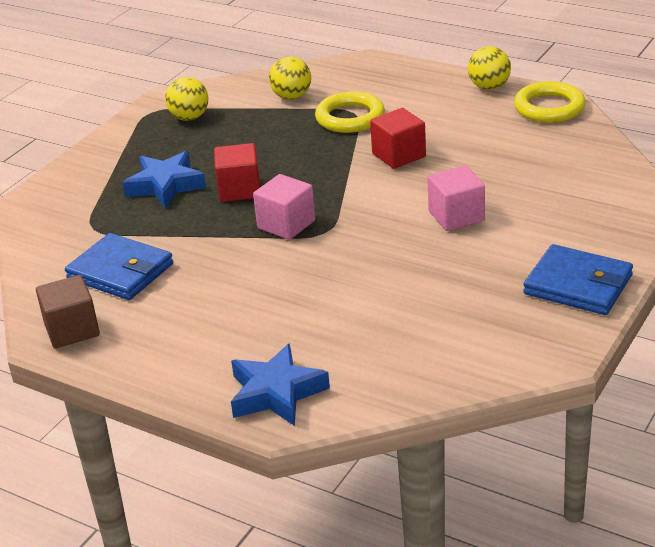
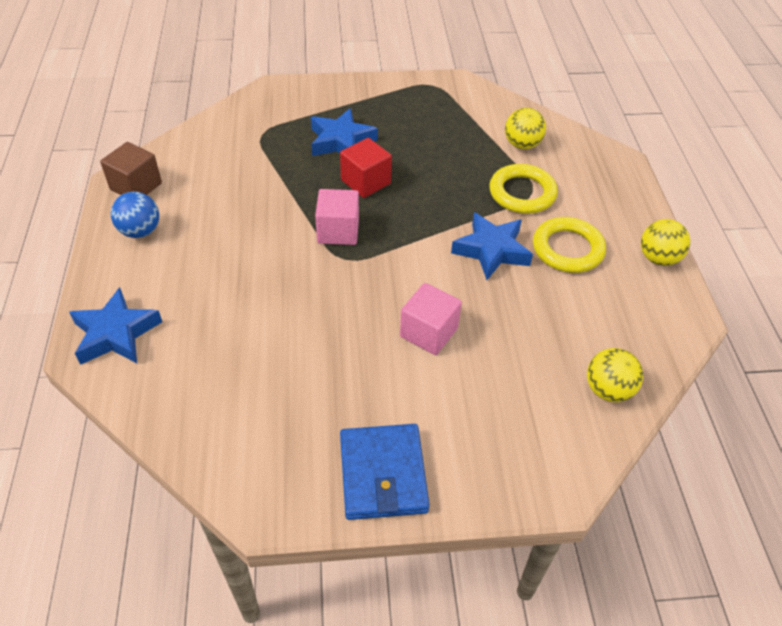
camera: 50 degrees right, 15 degrees up
blue wallet [65,233,173,300] -> none
yellow ball [165,77,208,121] -> yellow ball moved to [587,348,643,402]
red cube [370,108,426,169] -> blue star [451,212,533,280]
yellow ring [514,81,586,123] -> yellow ring moved to [533,217,606,273]
none -> blue ball [111,192,159,238]

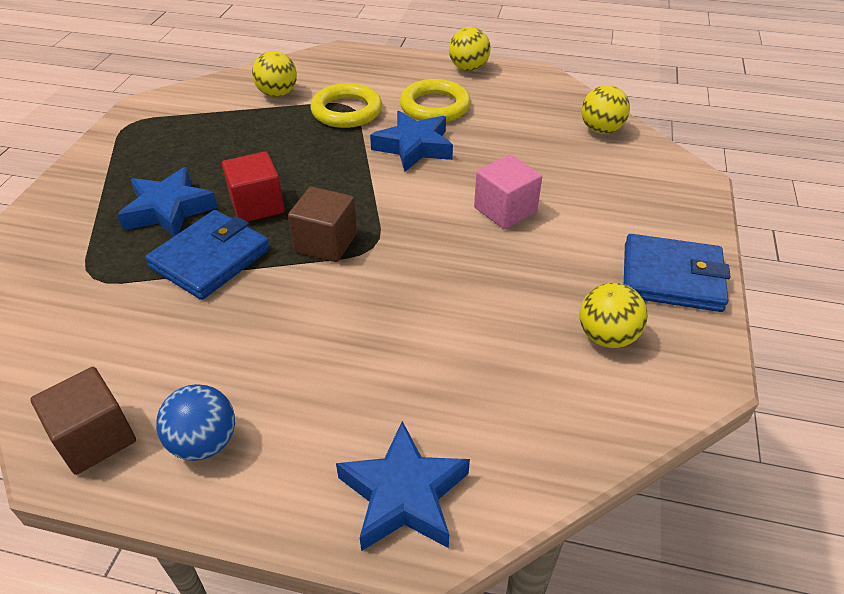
camera: 70 degrees left, 5 degrees down
pink cube [315,189,359,245] -> brown cube [288,187,357,262]
none -> blue wallet [145,210,270,300]
none -> yellow ball [580,282,648,348]

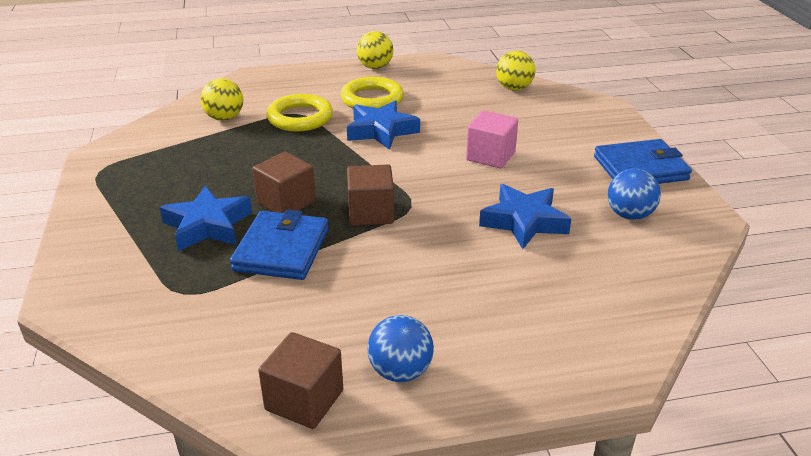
camera: 25 degrees left, 10 degrees down
red cube [222,152,285,222] -> brown cube [253,152,316,213]
blue star [336,421,470,551] -> blue star moved to [479,184,571,249]
yellow ball [580,282,648,348] -> blue ball [608,169,661,220]

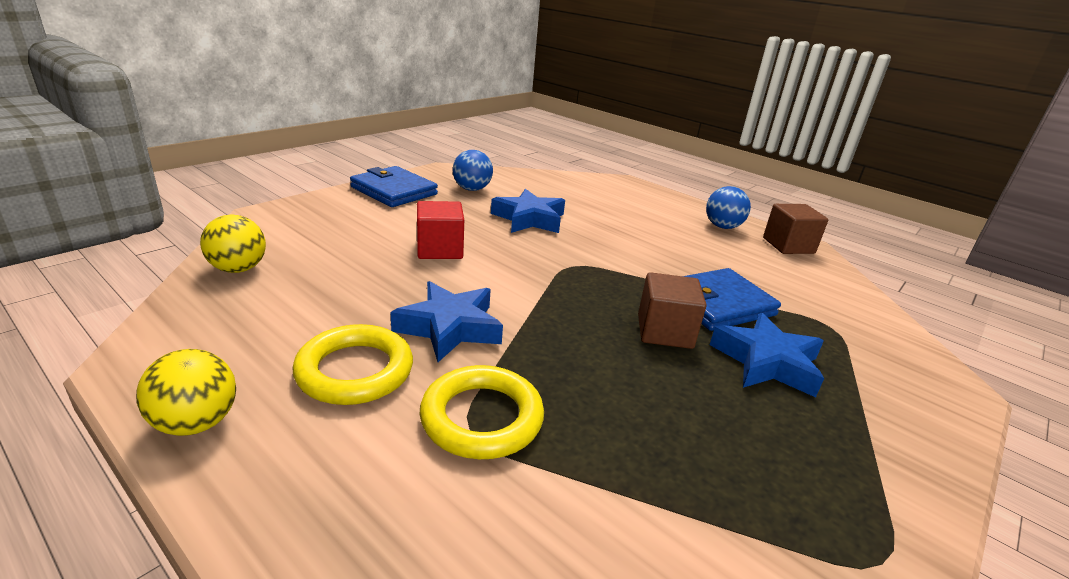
camera: 130 degrees left, 5 degrees down
yellow ball [200,78,243,121] -> none
brown cube [347,164,394,226] -> none
pink cube [466,110,518,169] -> red cube [417,201,464,259]

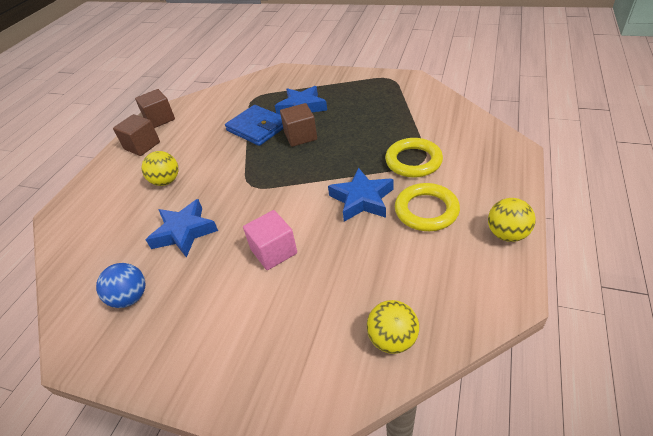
camera: 105 degrees left, 15 degrees up
blue wallet [350,166,438,207] -> none
red cube [417,201,464,259] -> pink cube [243,210,297,270]
blue ball [706,186,751,229] -> brown cube [113,114,160,156]
none -> yellow ball [142,151,178,186]

